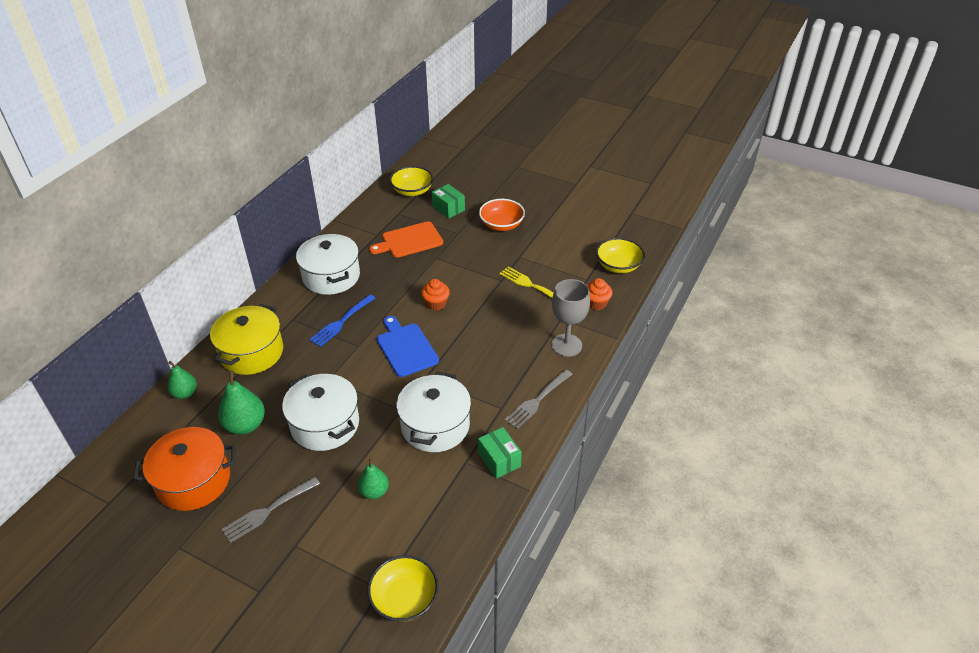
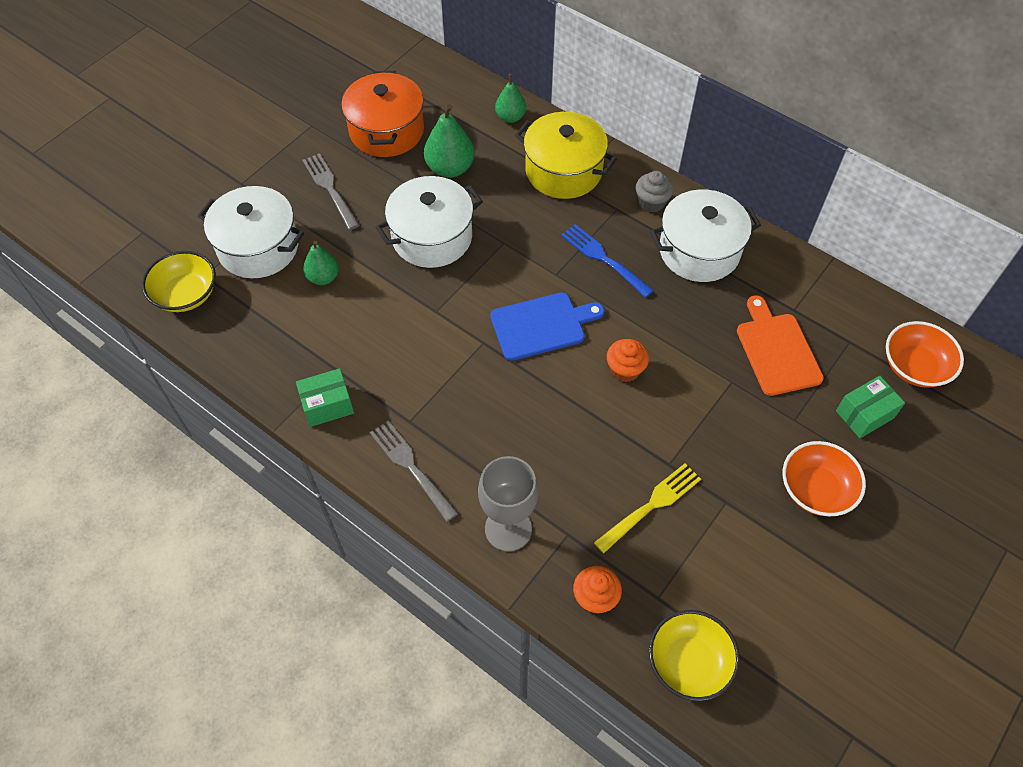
camera: 100 degrees right, 15 degrees up
yellow bowl [390,166,433,196] -> orange bowl [886,321,964,388]
white pot [396,372,471,452] -> white pot moved to [197,186,304,278]
none -> grey cupcake [636,171,674,212]

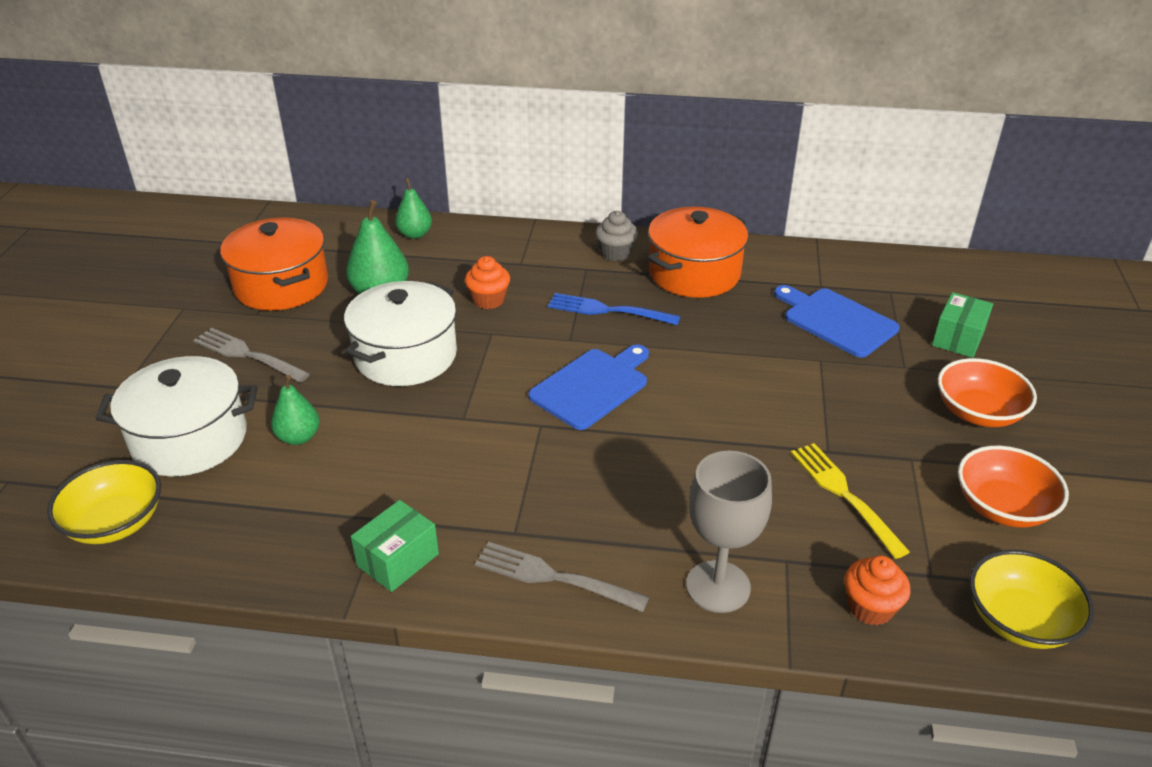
camera: 30 degrees left, 20 degrees down
yellow pot [515,112,617,199] -> none
yellow fork [594,463,701,553] -> yellow fork turned 45 degrees counterclockwise [791,443,910,559]
orange cupcake [607,339,649,382] -> orange cupcake moved to [465,256,510,309]
white pot [650,189,761,282] -> orange pot [647,207,748,298]
orange cutting board [737,295,824,396] -> blue cutting board [774,285,900,358]
orange bowl [886,321,964,388] -> orange bowl moved to [958,446,1069,528]

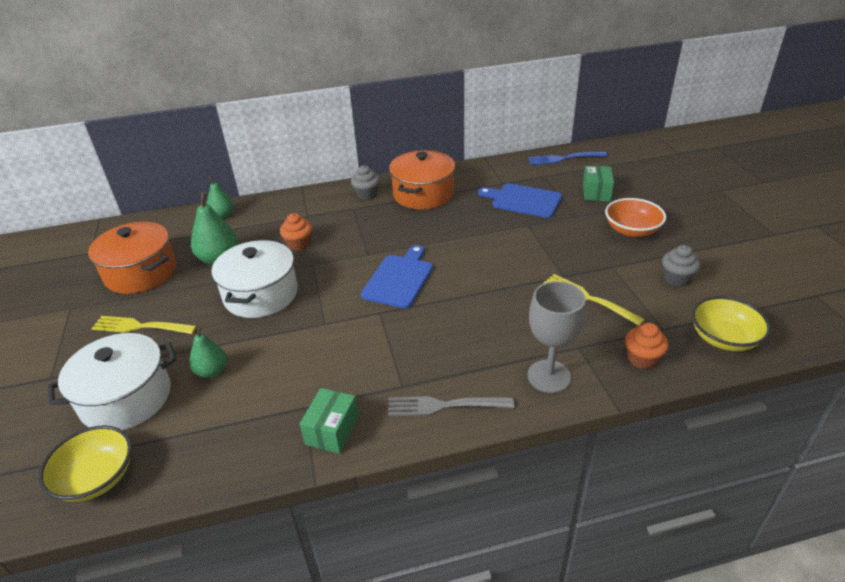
camera: 20 degrees left, 0 degrees up
grey fork [193,328,310,382] -> yellow fork [91,316,197,334]
blue fork [548,293,681,325] -> blue fork moved to [528,152,607,165]
orange bowl [958,446,1069,528] -> grey cupcake [662,245,700,286]

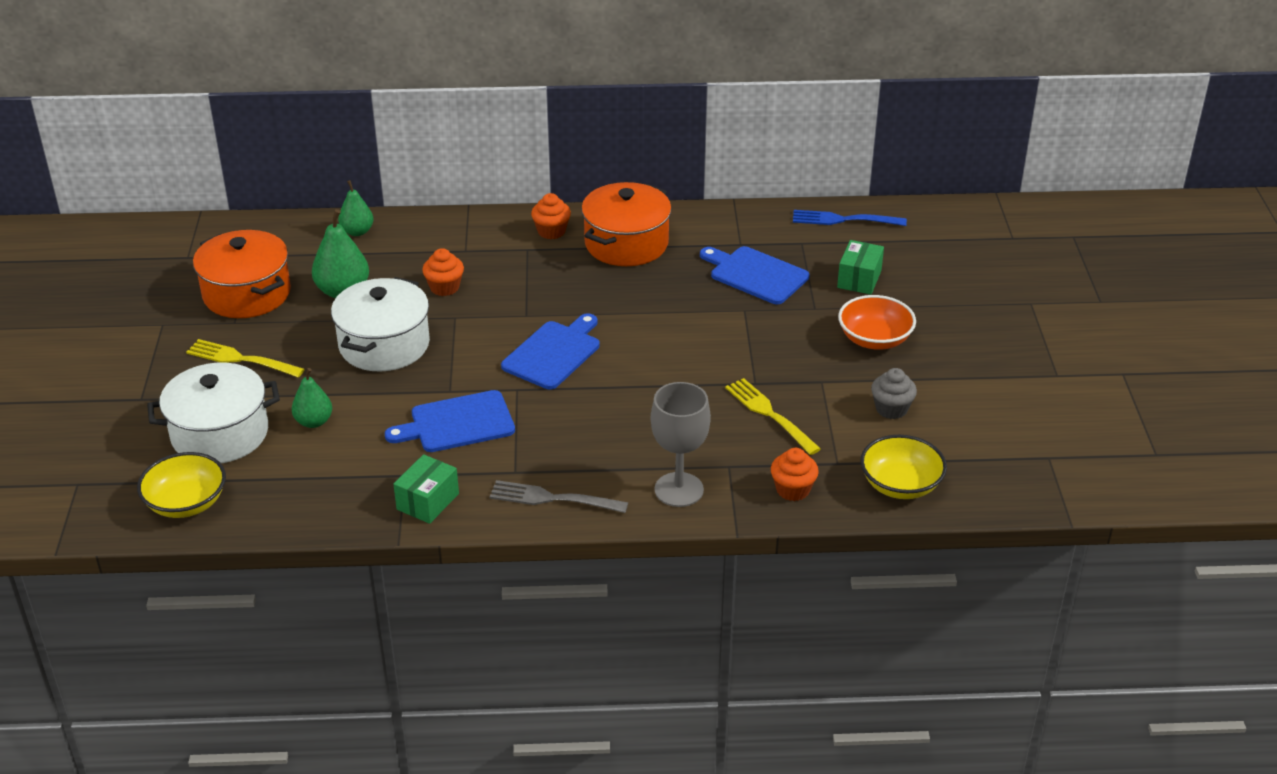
camera: 10 degrees right, 0 degrees up
grey cupcake [351,165,380,200] -> orange cupcake [531,193,571,239]
none -> blue cutting board [385,390,515,452]

